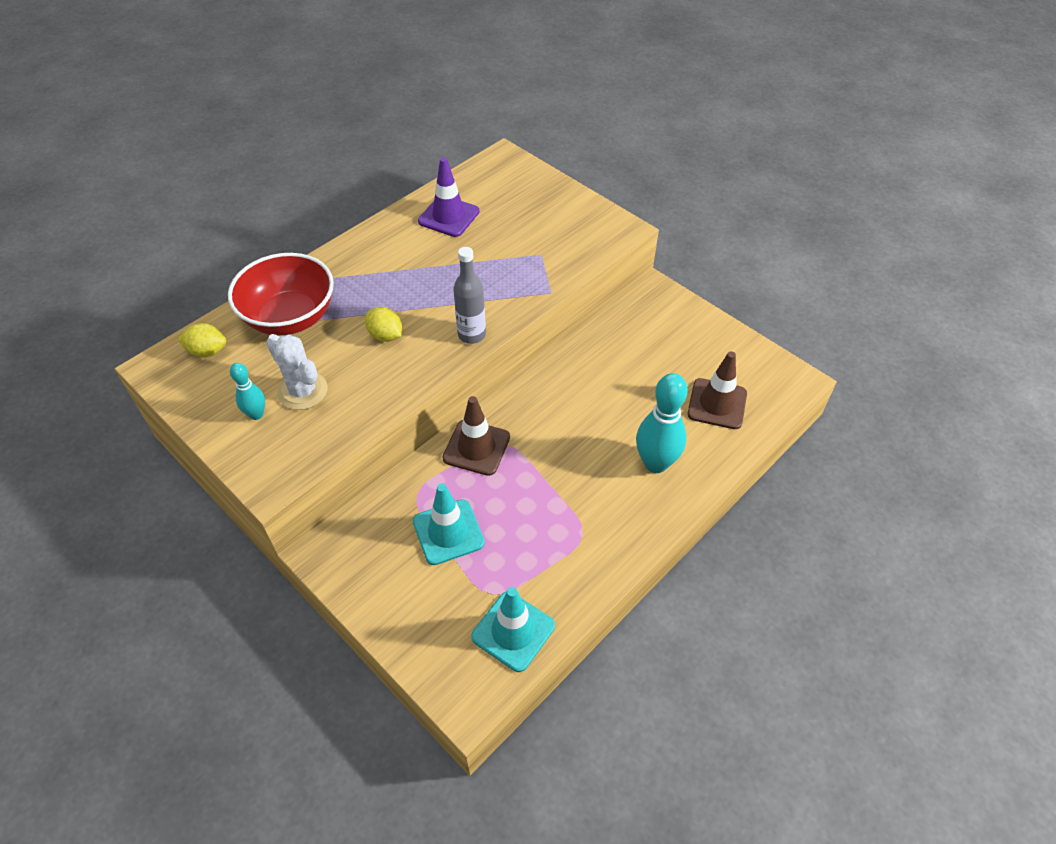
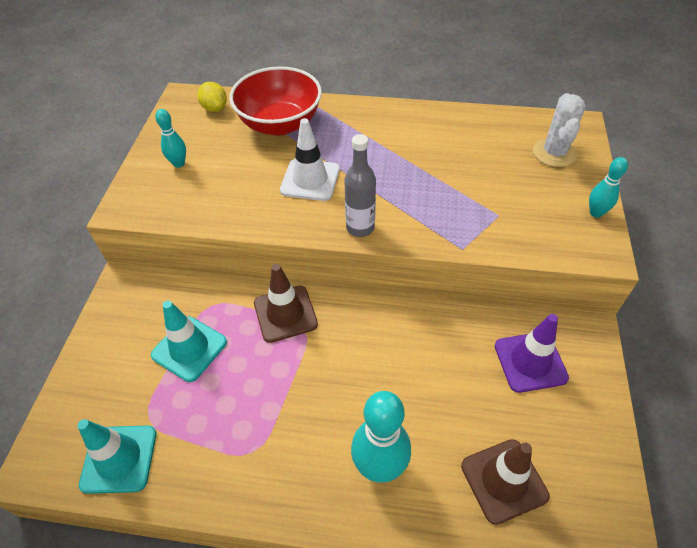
camera: 55 degrees right, 0 degrees up
white cactus [266,334,328,410] -> white cactus moved to [533,93,586,167]
yellow lemon [365,307,402,342] -> white traffic cone [280,118,340,201]
purple traffic cone [418,157,480,237] -> purple traffic cone moved to [495,314,569,393]
none -> turquoise bowling pin [589,157,628,218]

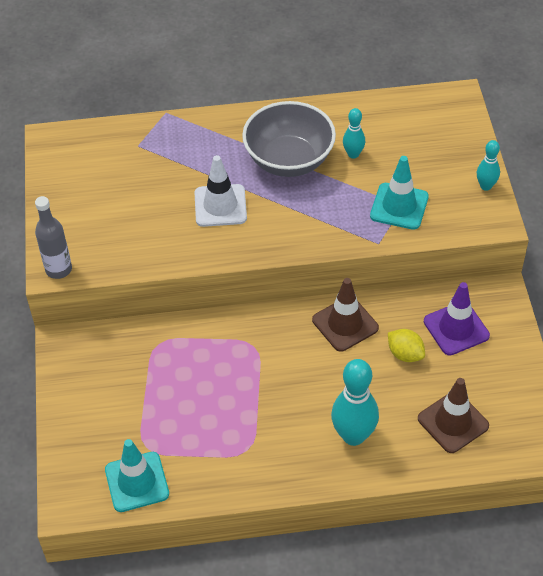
camera: 15 degrees left, 0 degrees up
turquoise traffic cone [151,301,227,382] -> turquoise traffic cone moved to [370,156,429,230]
turquoise bowling pin [155,109,186,168] -> turquoise bowling pin moved to [343,108,365,159]
yellow lemon [197,82,227,112] -> yellow lemon moved to [388,329,425,362]
red bowl [229,66,322,135] -> none
brown traffic cone [254,264,318,343] -> brown traffic cone moved to [312,278,379,352]
grey bottle [344,134,376,237] -> grey bottle moved to [35,196,72,279]
white cactus [533,93,586,167] -> none
none -> grey bowl [242,101,336,177]

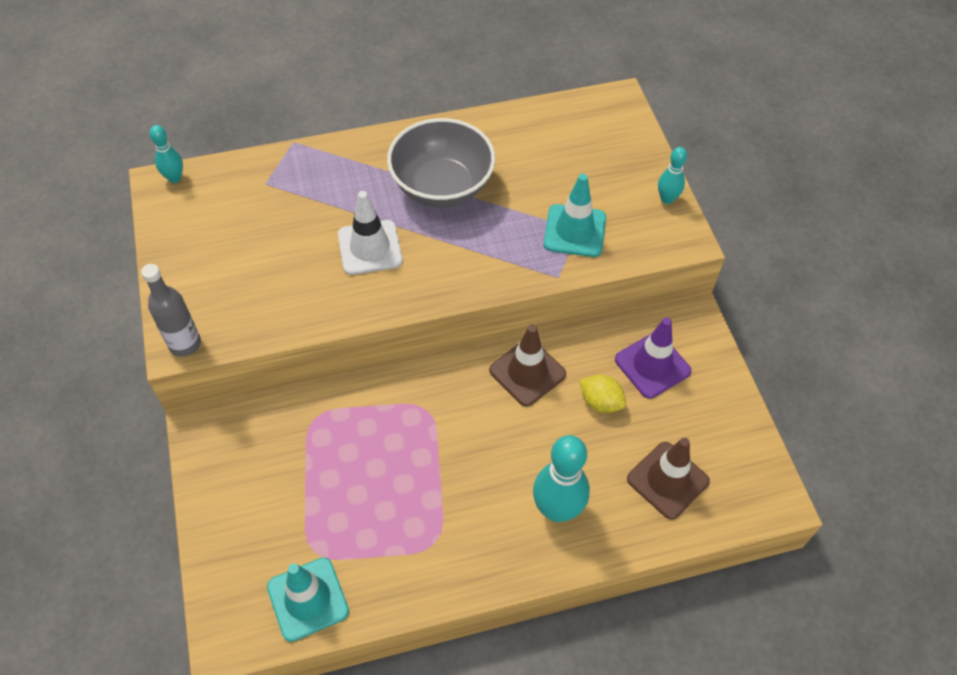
camera: 10 degrees left, 5 degrees up
turquoise bowling pin [343,108,365,159] -> turquoise bowling pin moved to [149,125,183,183]

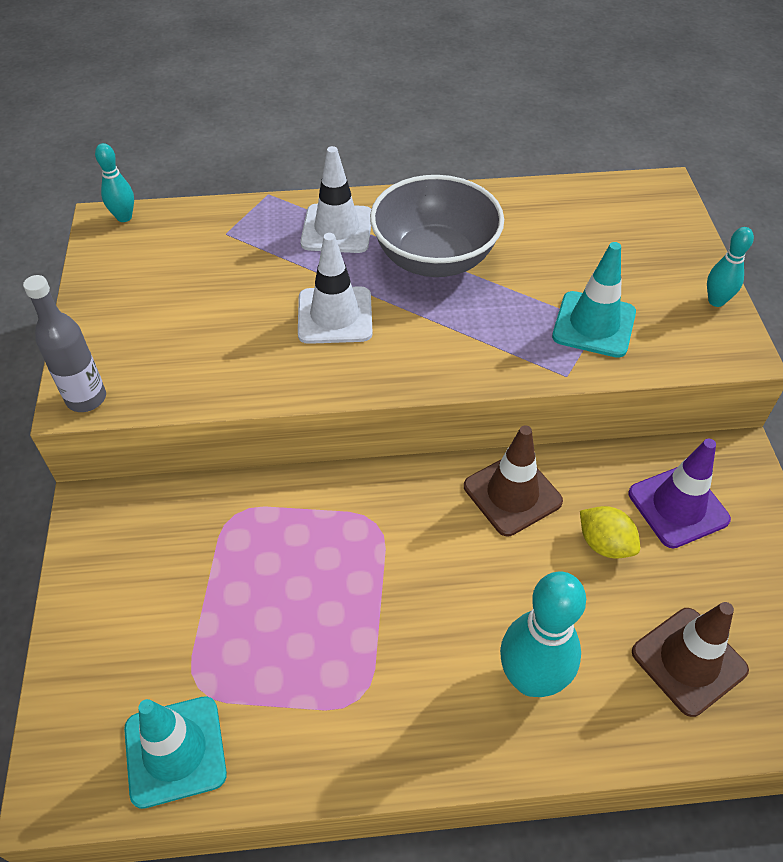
camera: 10 degrees right, 5 degrees down
none -> white traffic cone [300,146,371,253]

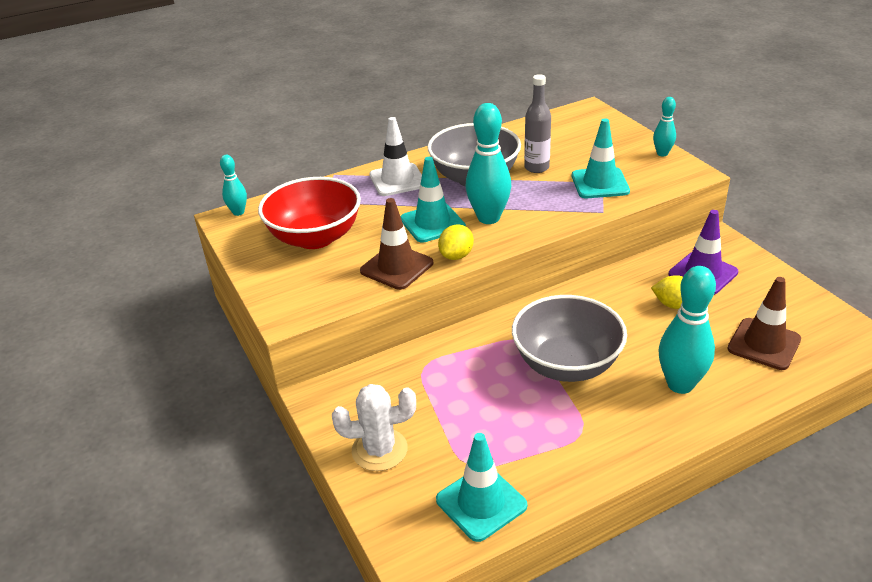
camera: 20 degrees left, 15 degrees down
grey bottle [23,275,106,412] -> grey bottle moved to [524,74,551,173]
white traffic cone [298,233,373,344] -> turquoise traffic cone [400,157,466,243]
brown traffic cone [464,425,563,536] -> brown traffic cone moved to [360,198,433,290]
none -> red bowl [258,177,361,249]
none -> white cactus [332,384,416,471]
none -> yellow lemon [438,224,474,260]
none -> turquoise bowling pin [465,103,512,224]
none -> grey bowl [512,295,627,382]

